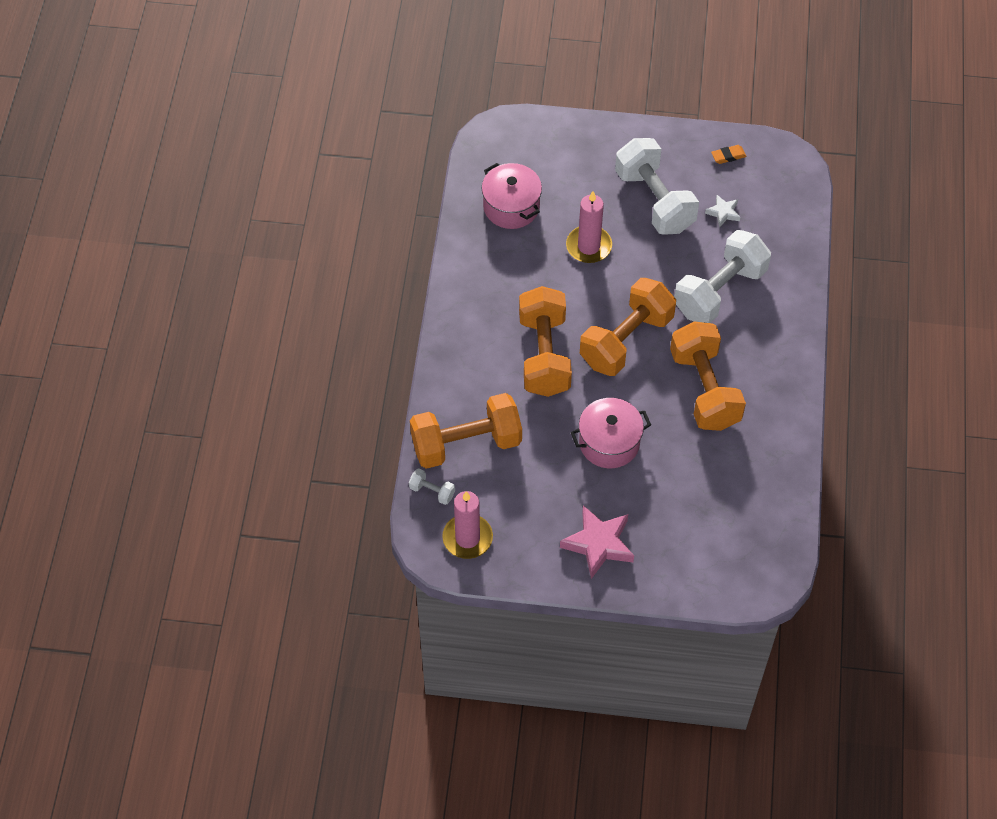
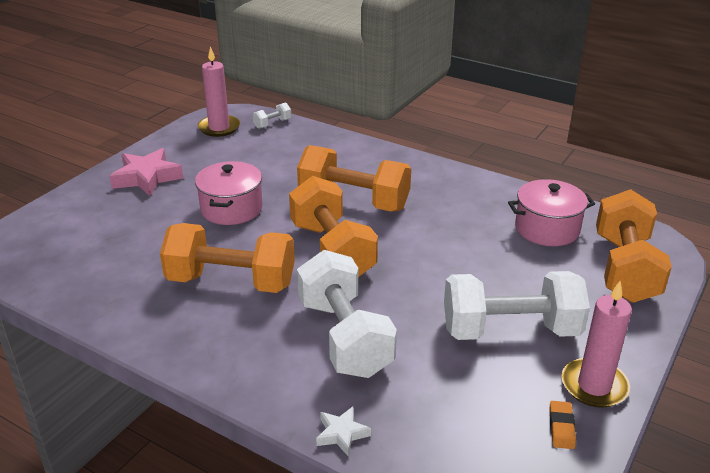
camera: 115 degrees right, 25 degrees down
orange dumbbell [410,393,522,469] -> orange dumbbell moved to [596,189,672,303]
pink candle [566,191,612,263] -> pink candle moved to [561,281,632,408]
white star [705,195,740,228] -> white star moved to [316,407,371,457]

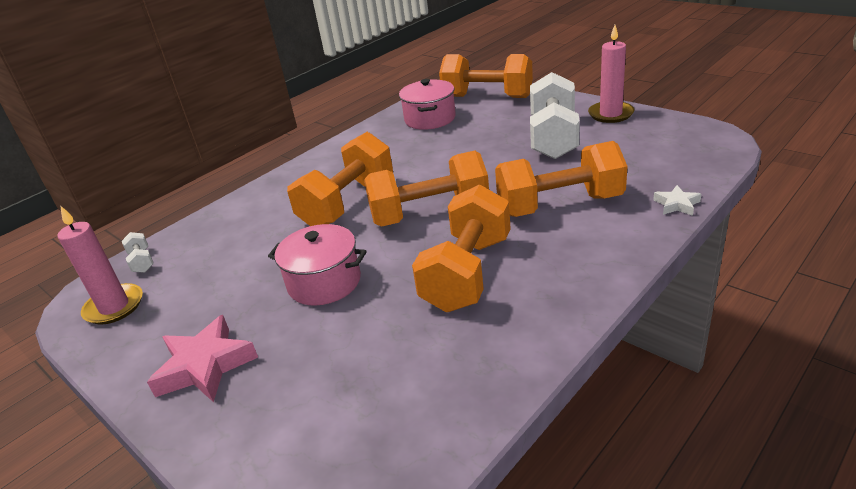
camera: 75 degrees left, 0 degrees up
white dumbbell [297,250,397,378] -> orange dumbbell [495,141,627,217]
orange eraser [549,401,576,449] -> none

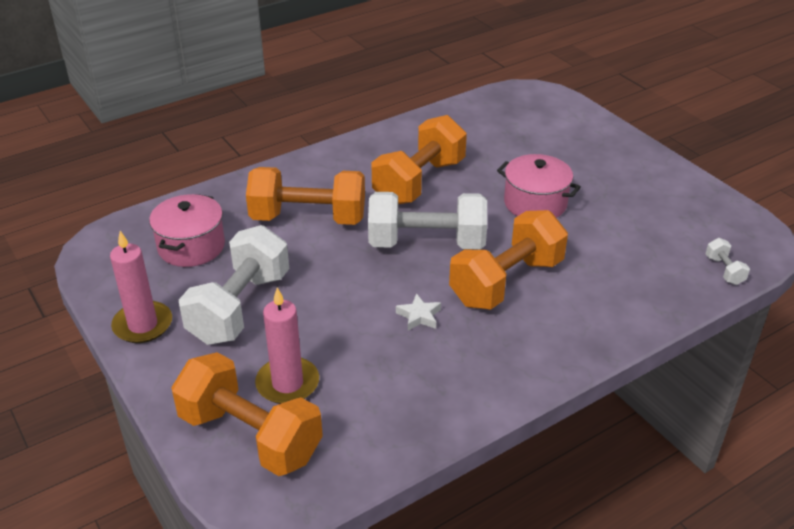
camera: 170 degrees left, 5 degrees up
pink candle [58,205,143,325] -> pink candle moved to [255,288,319,404]
pink star [147,315,258,402] -> none
orange dumbbell [364,151,489,227] -> white dumbbell [368,192,487,249]
pink pot [399,79,456,130] -> pink pot moved to [149,194,225,267]
white star [653,185,701,216] -> white star moved to [396,293,441,331]

